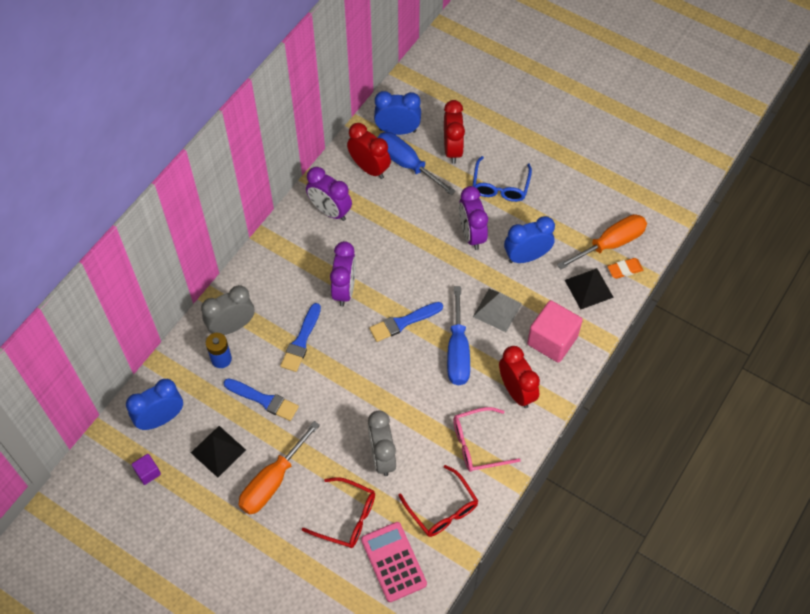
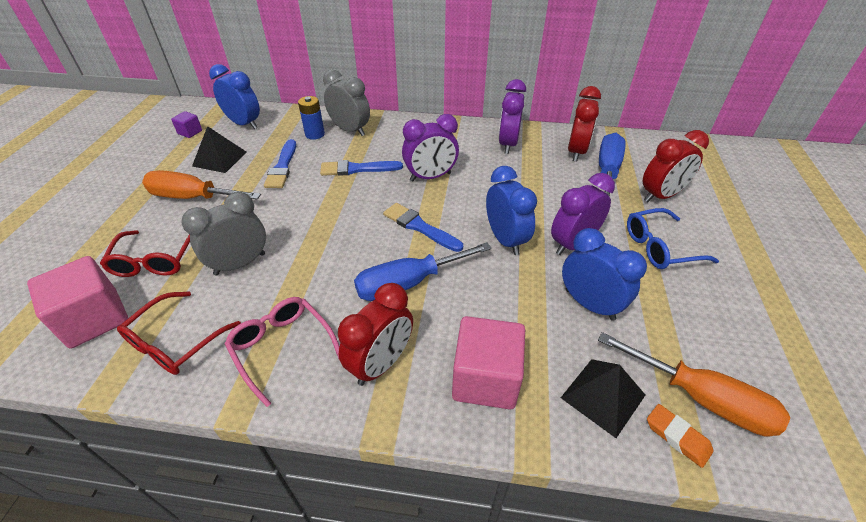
camera: 65 degrees right, 15 degrees down
pink calculator [361,522,427,602] -> pink cube [27,256,128,349]
blue clock [374,91,421,135] -> blue clock moved to [486,166,537,255]
grey pyramid [473,289,522,332] -> none

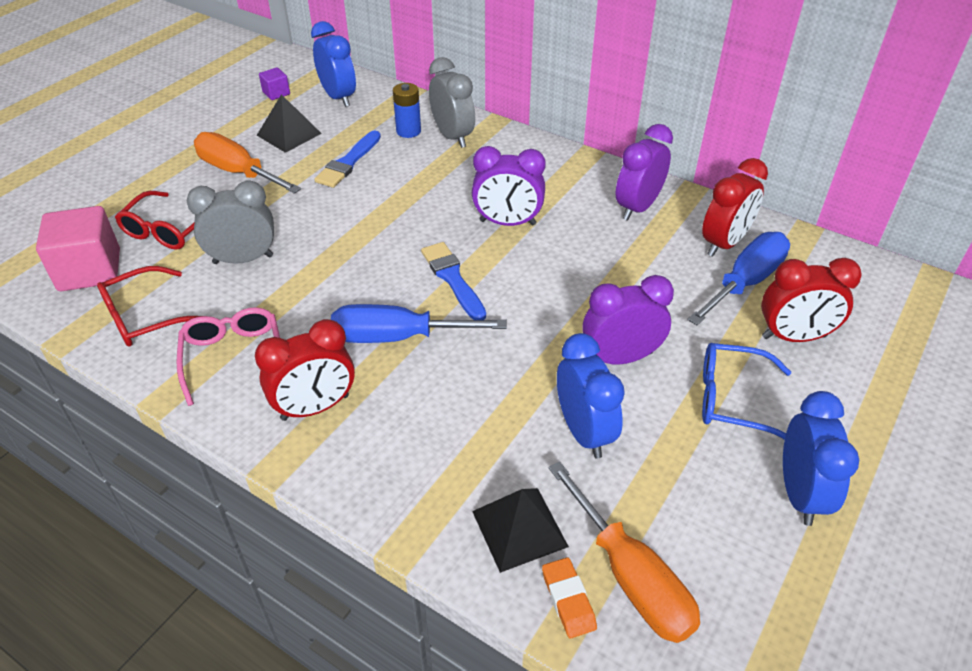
camera: 25 degrees right, 0 degrees up
blue brush [320,160,403,176] -> none
pink cube [452,316,525,409] -> none
blue clock [486,166,537,255] -> blue clock moved to [783,391,859,526]

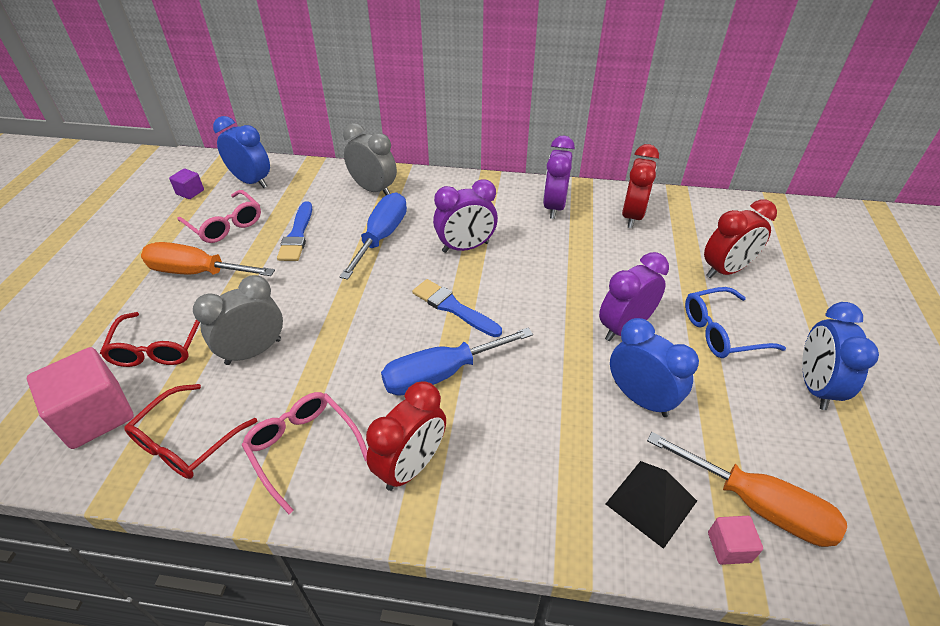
camera: 25 degrees left, 0 degrees up
black pyramid [257,94,322,153] -> pink glasses [178,190,261,243]
blue battery [393,83,421,138] -> none
orange eraser [542,557,597,638] -> pink cube [708,516,763,565]
blue screwdriver [687,232,790,325] -> blue screwdriver moved to [339,193,407,280]
blue clock [783,391,859,526] -> blue clock turned 150 degrees counterclockwise [802,302,879,410]

